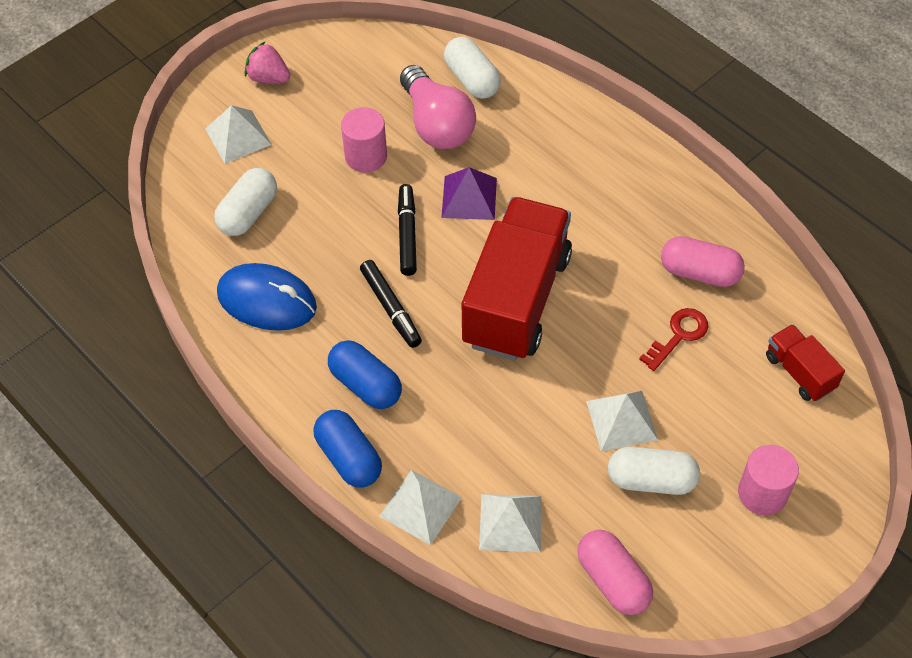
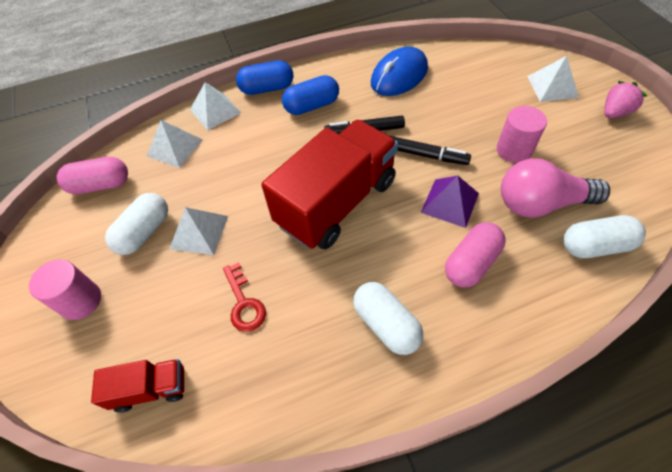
camera: 115 degrees right, 0 degrees up
white capsule [214,168,277,236] -> white capsule moved to [353,282,423,355]
red truck [462,197,572,361] -> red truck turned 90 degrees counterclockwise [261,120,398,249]
pink capsule [661,236,745,287] -> pink capsule moved to [445,222,506,287]

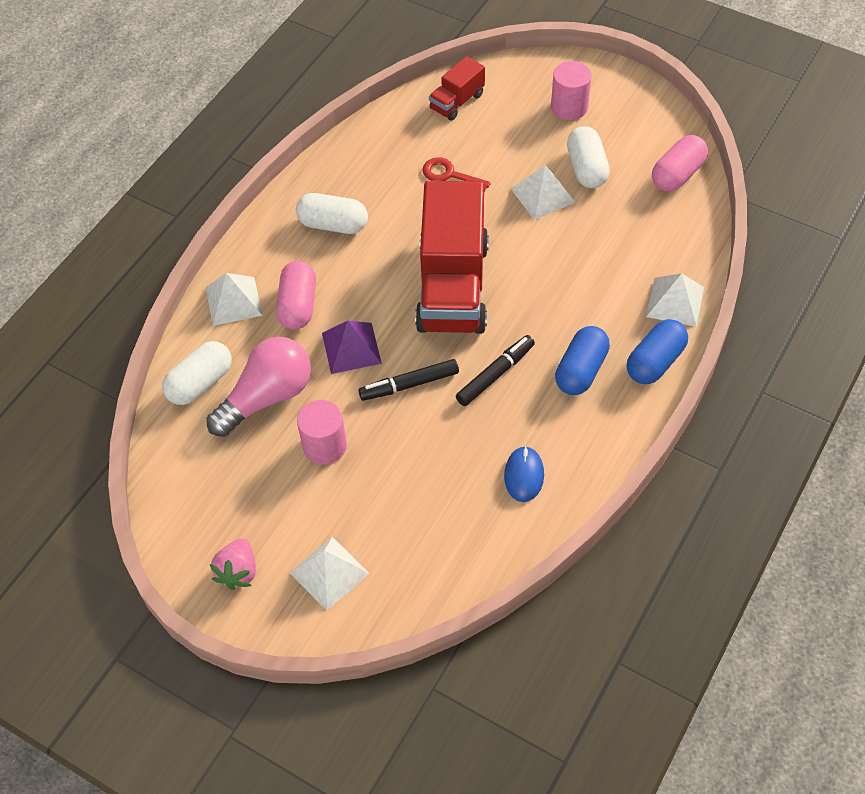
camera: 140 degrees right, 0 degrees up
white pyramid [147,120,203,168] -> white pyramid moved to [206,273,262,326]
blue mouse [371,47,428,96] -> blue mouse [504,446,544,502], size x0.59

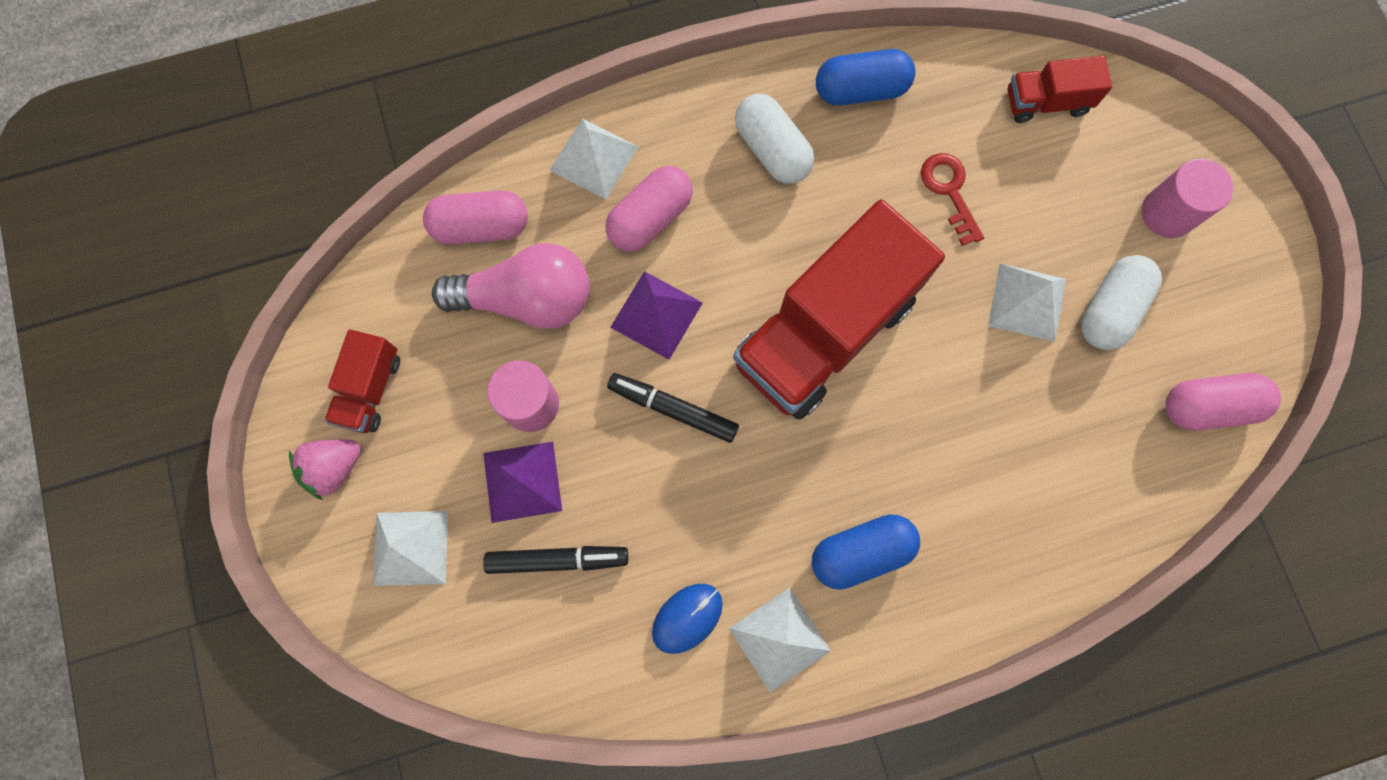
camera: 40 degrees right, 20 degrees up
white capsule [162,341,232,405] -> pink capsule [423,190,528,244]
black marker [456,335,535,406] -> black marker moved to [483,546,628,574]
blue capsule [627,319,688,384] -> blue capsule moved to [816,49,915,106]
white pyramid [646,273,704,327] -> white pyramid moved to [729,588,831,692]
none -> red truck [325,330,400,433]
none -> purple pyramid [483,442,562,523]

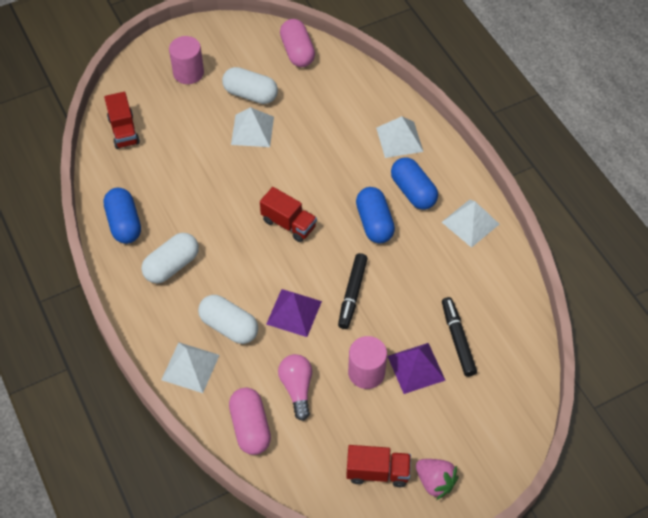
camera: 100 degrees left, 20 degrees down
white pyramid [373,511,448,586] -> white pyramid moved to [376,116,423,158]
pink light bulb [432,243,590,329] -> pink light bulb [278,354,312,421], size x0.62
pink capsule [606,166,693,252] -> white capsule [198,295,258,344]
blue mouse [652,584,723,654] -> none
red truck [733,200,945,420] -> red truck [260,187,317,242], size x0.46
red key [921,153,984,246] -> none
none -> blue capsule [356,187,395,243]

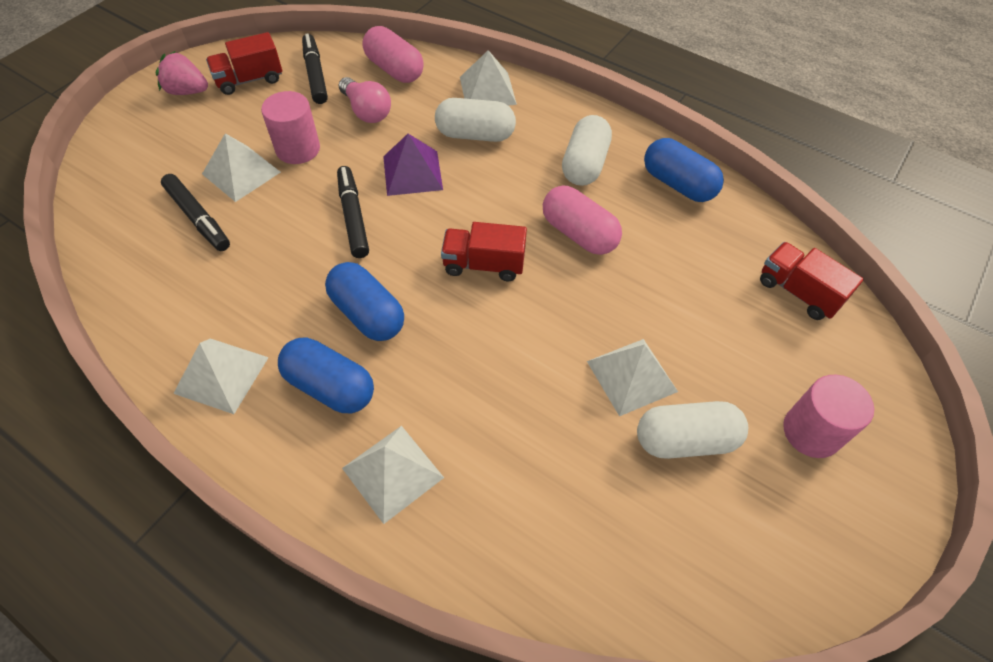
camera: 150 degrees right, 0 degrees up
pink capsule [280,19,315,67] -> pink capsule moved to [543,185,622,255]
purple pyramid [387,343,446,394] -> white pyramid [202,133,281,202]
none -> black marker [302,33,328,104]

